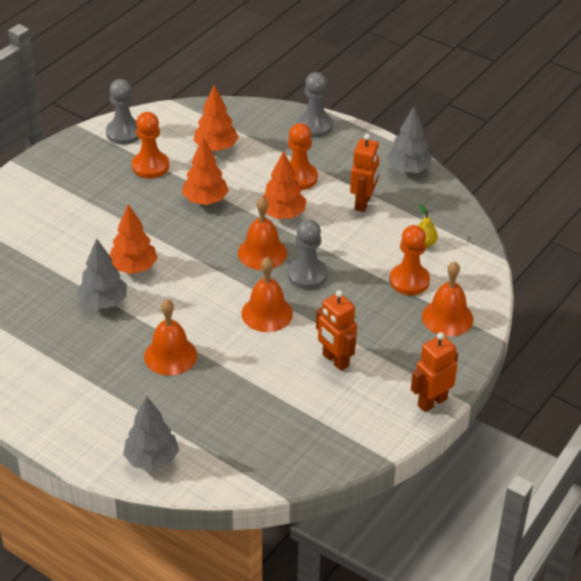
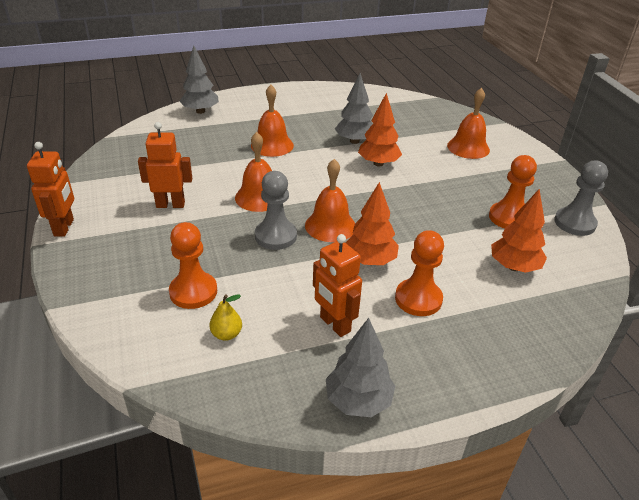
camera: 125 degrees right, 5 degrees down
orange tree [182,137,229,205] -> none
grey pawn [297,72,333,137] -> none
orange bell [422,261,473,337] -> orange bell moved to [447,88,490,159]

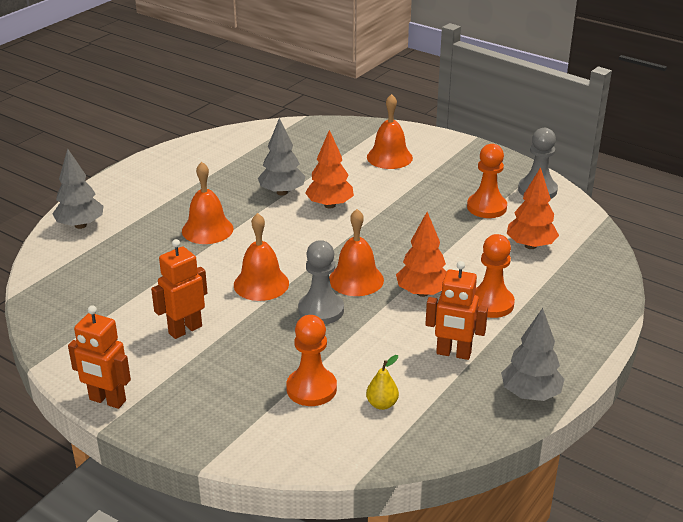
camera: 35 degrees left, 5 degrees down
orange robot [27,142,74,237] -> orange robot turned 150 degrees clockwise [68,305,131,409]

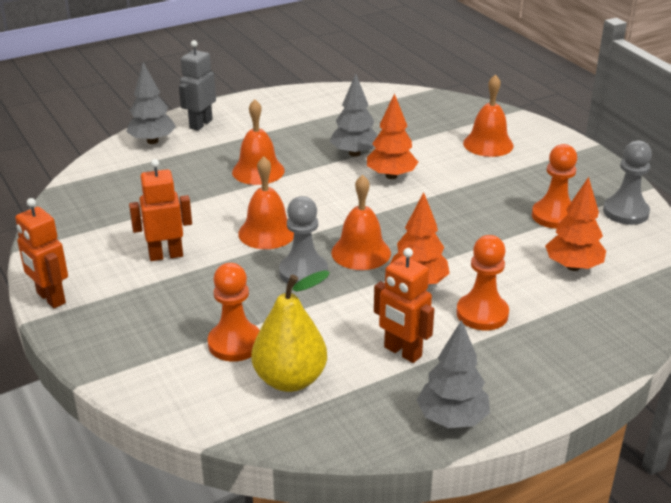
camera: 25 degrees right, 0 degrees up
yellow pear [366,355,399,410] -> yellow pear [251,270,330,392], size x2.10
none -> grey robot [179,40,216,131]

